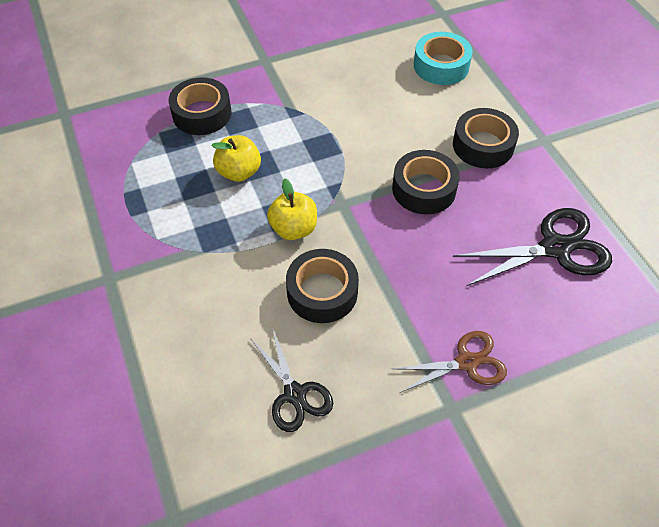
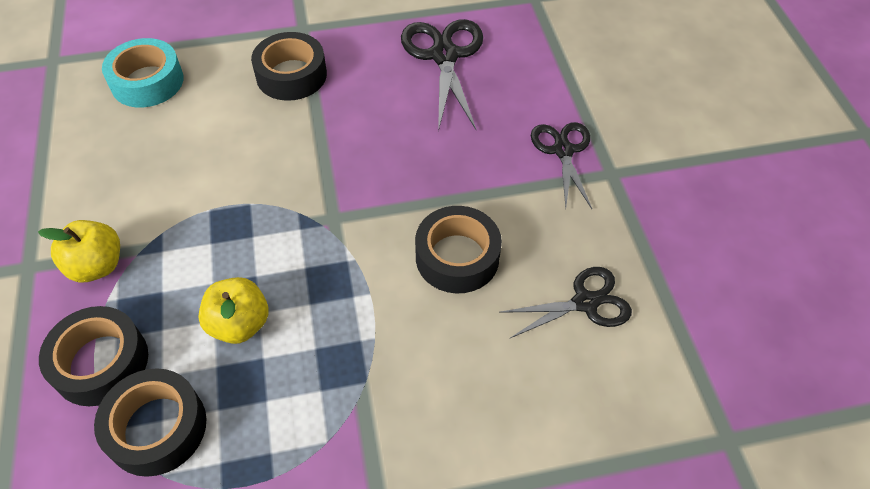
camera: 80 degrees left, 0 degrees up
yellow apple [267,179,317,240] -> yellow apple moved to [38,220,120,282]
black tape [392,150,460,214] -> black tape moved to [94,368,206,477]
brown scissors [392,331,507,393] -> black scissors [531,122,592,209]

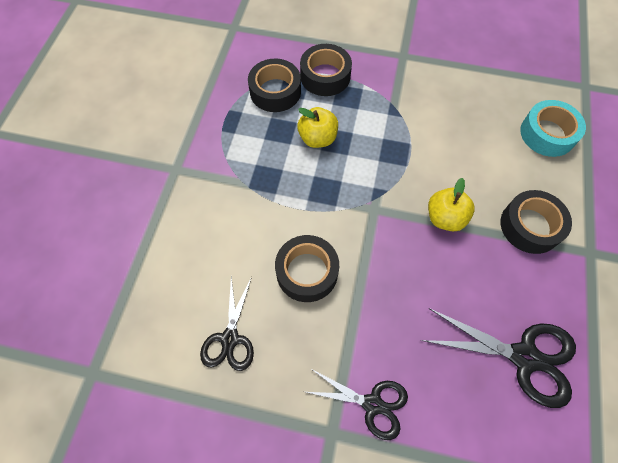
camera: 115 degrees right, 10 degrees up
yellow apple [38,220,120,282] -> yellow apple moved to [428,178,475,231]

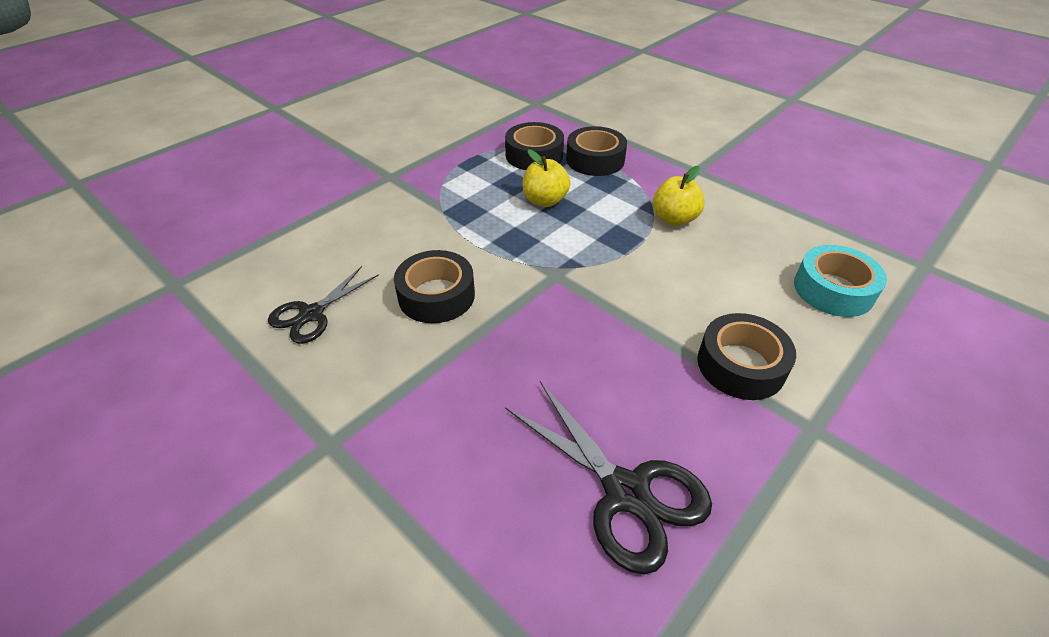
camera: 30 degrees right, 20 degrees down
black scissors [306,369,408,440] -> none
yellow apple [428,178,475,231] -> yellow apple moved to [653,166,705,226]

